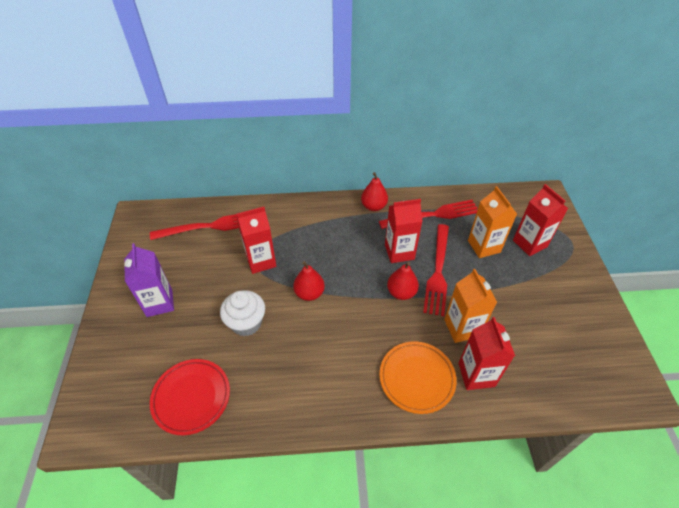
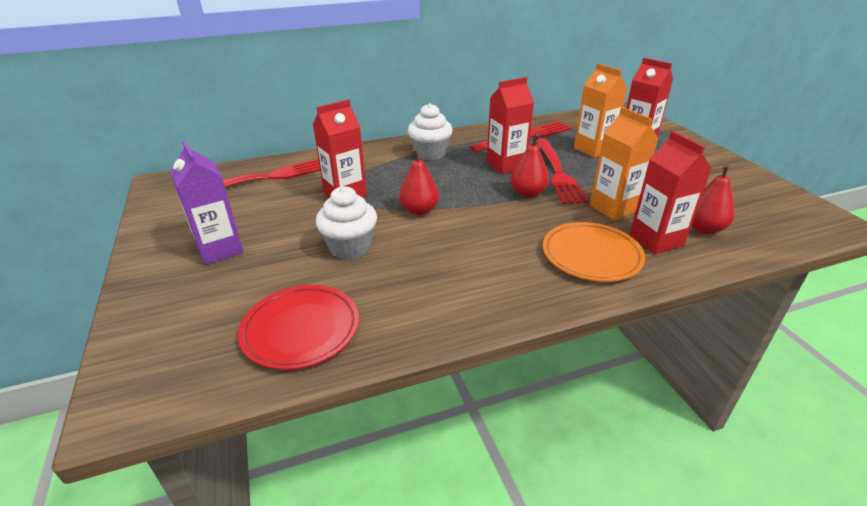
camera: 15 degrees left, 15 degrees down
red pear [361,172,388,211] -> red pear moved to [692,164,735,234]
none -> white cupcake [408,103,453,161]

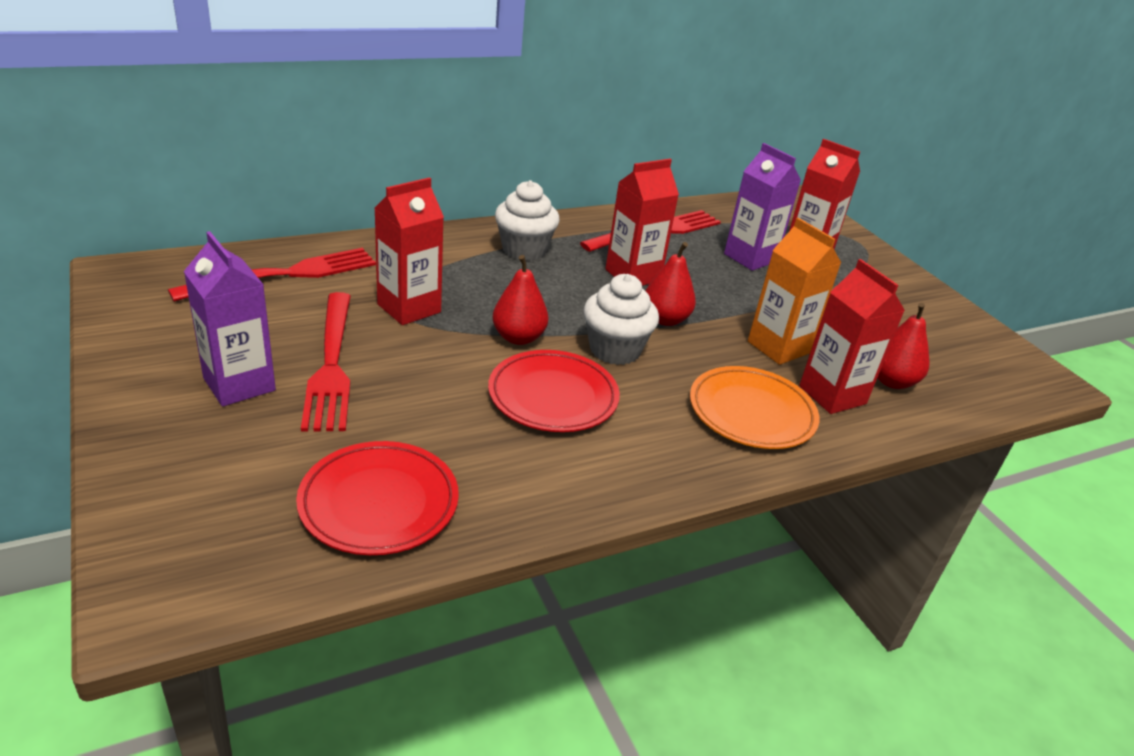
camera: 10 degrees left, 0 degrees up
white cupcake [316,186,377,260] -> white cupcake moved to [583,274,659,365]
red fork [536,139,588,204] -> red fork moved to [301,292,351,432]
orange carton [574,63,627,158] -> purple carton [724,143,801,271]
none -> red plate [488,350,620,432]

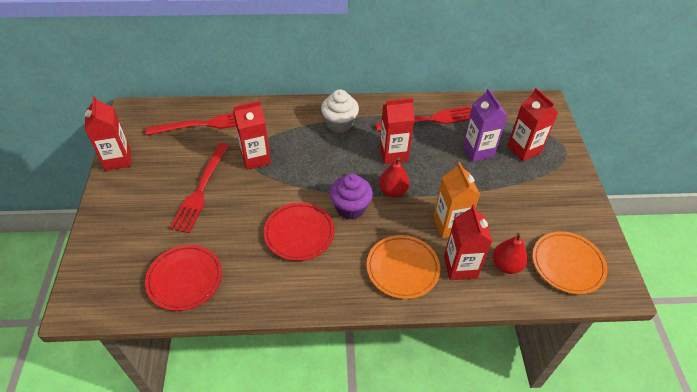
camera: 25 degrees right, 15 degrees up
purple carton [184,231,276,407] -> none
red pear [492,255,548,345] -> none
white cupcake [583,274,659,365] -> purple cupcake [330,173,373,220]
none -> red carton [85,96,131,171]
none -> orange plate [532,231,608,294]

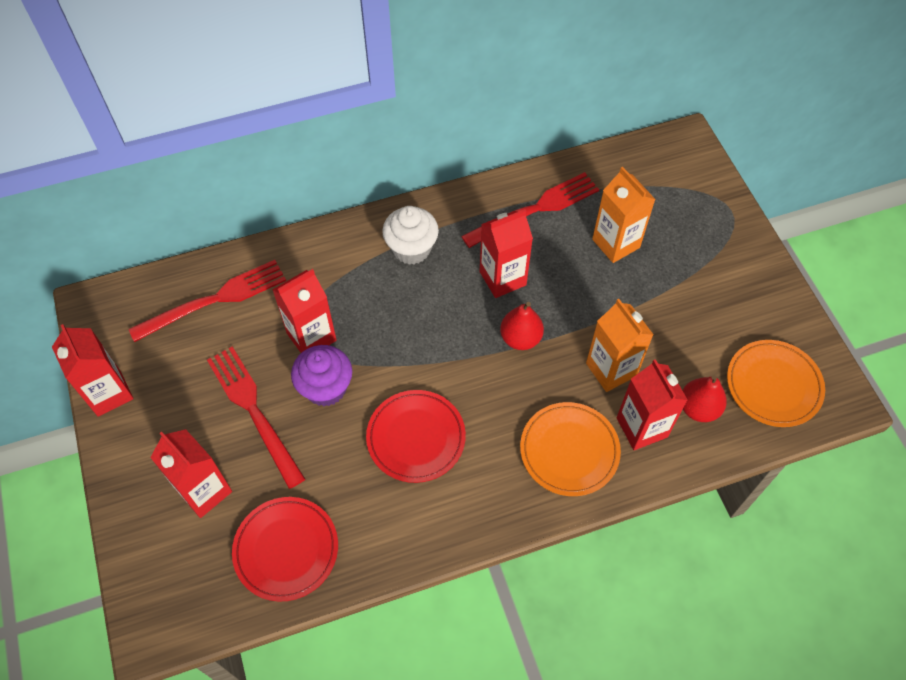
camera: 15 degrees left, 10 degrees up
red fork [169,143,230,233] -> red fork turned 150 degrees clockwise [207,346,305,489]
purple cupcake [330,173,373,220] -> purple cupcake moved to [291,345,352,407]
purple carton [462,88,508,162] -> orange carton [592,167,656,263]
red carton [507,88,559,161] -> red carton moved to [150,429,232,518]

